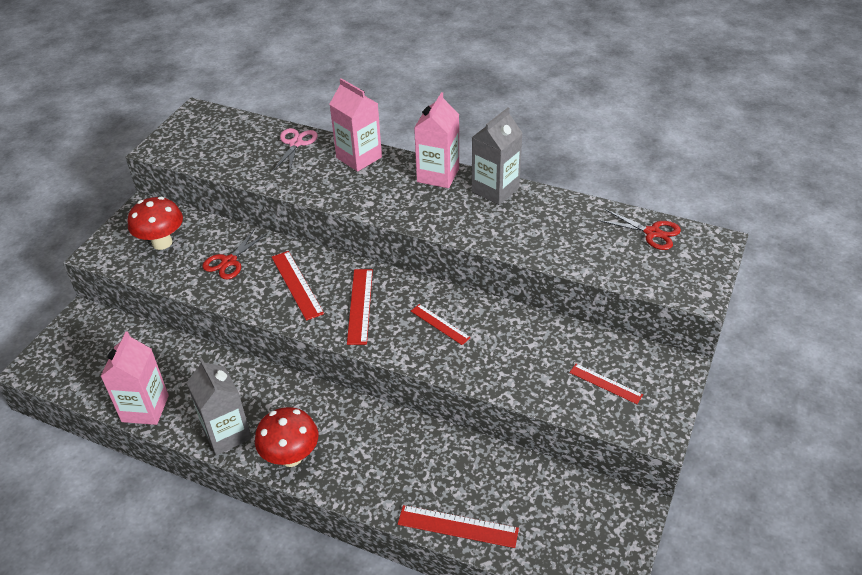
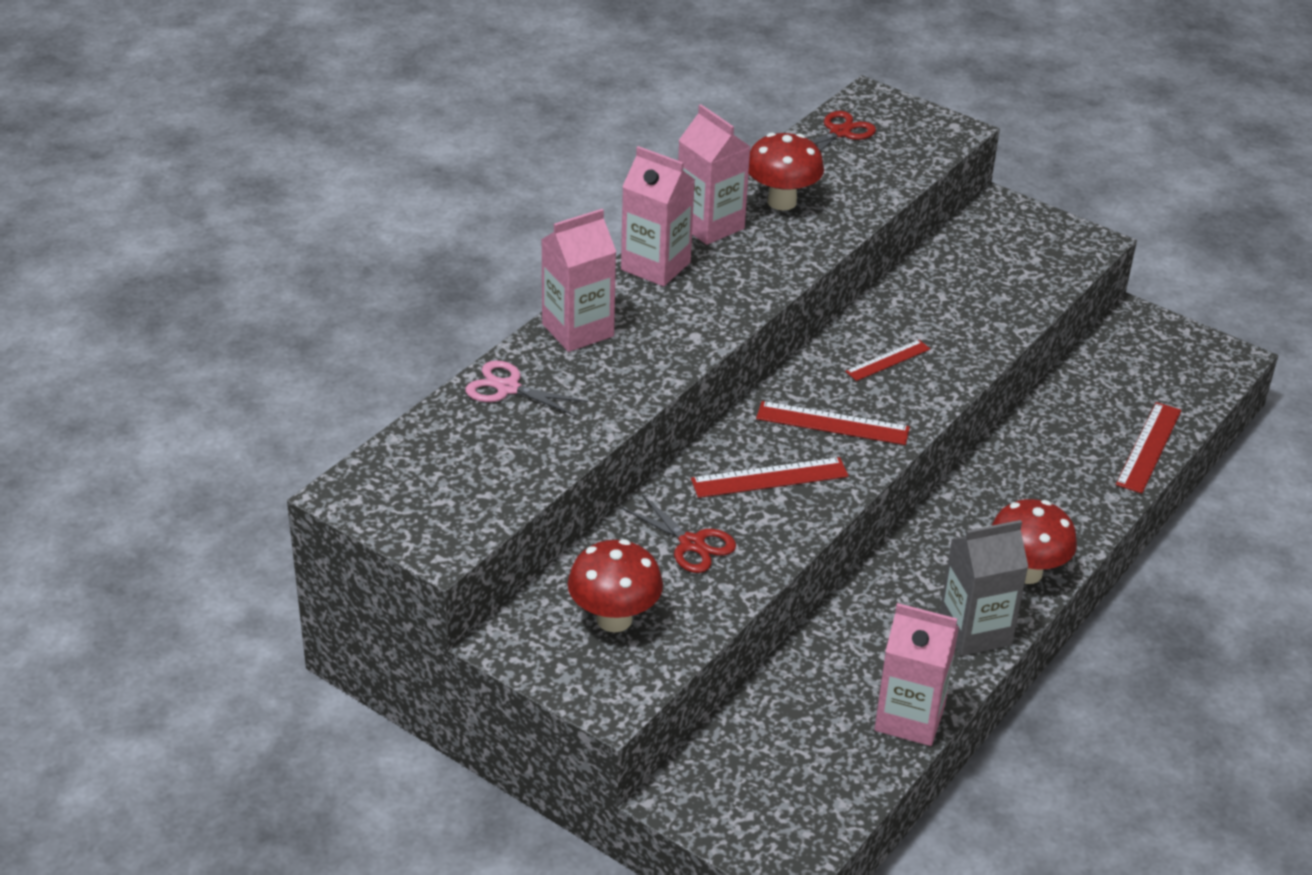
camera: 80 degrees left, 5 degrees down
grey carton [472,108,522,205] -> pink carton [678,104,750,245]
red ruler [569,364,643,404] -> none
none -> red mushroom [748,133,824,210]

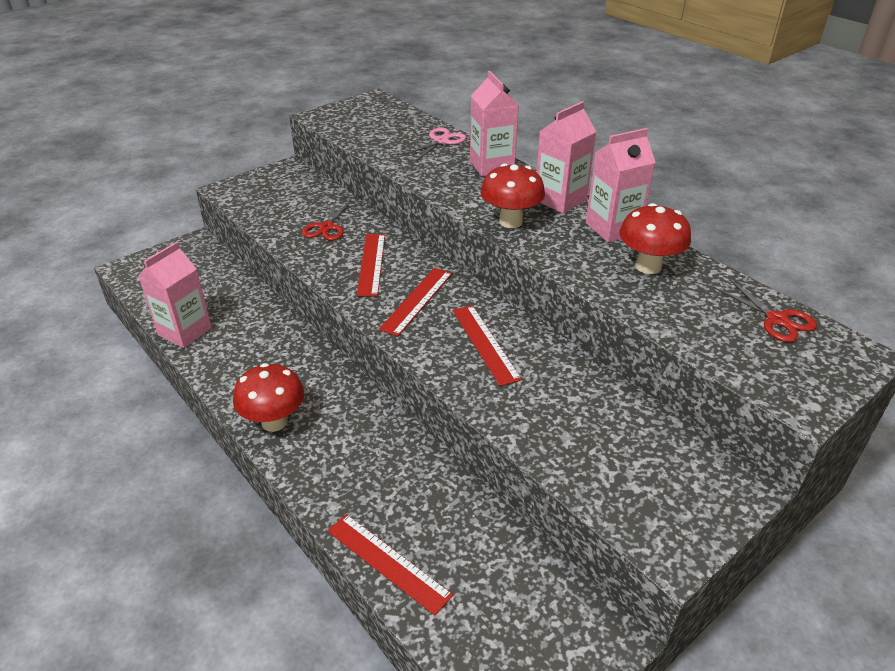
camera: 105 degrees right, 0 degrees up
red mushroom [568,539,663,632] -> red mushroom moved to [481,163,545,228]
red scissors [622,494,736,573] -> red scissors turned 45 degrees counterclockwise [302,200,352,241]
red ruler [845,340,930,381] -> red ruler [453,305,522,386], size x1.52
grey carton [940,520,1028,656] -> none

